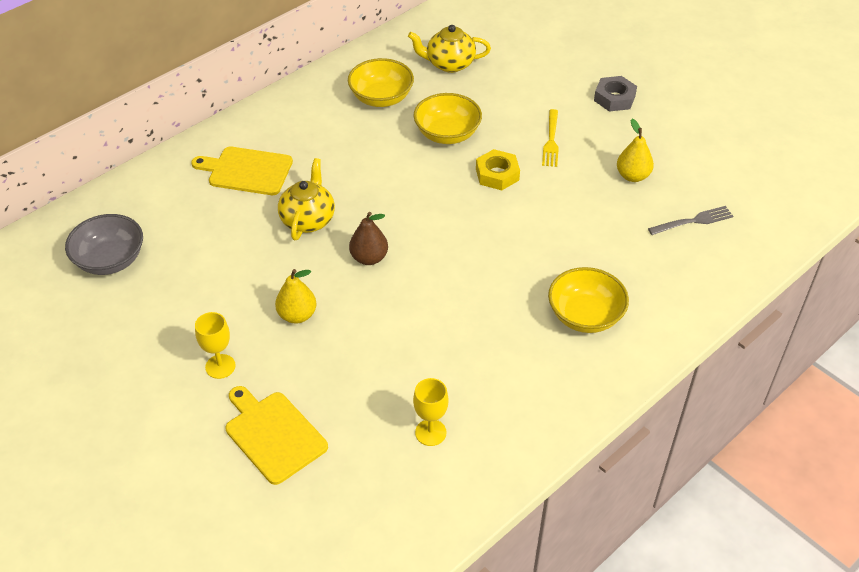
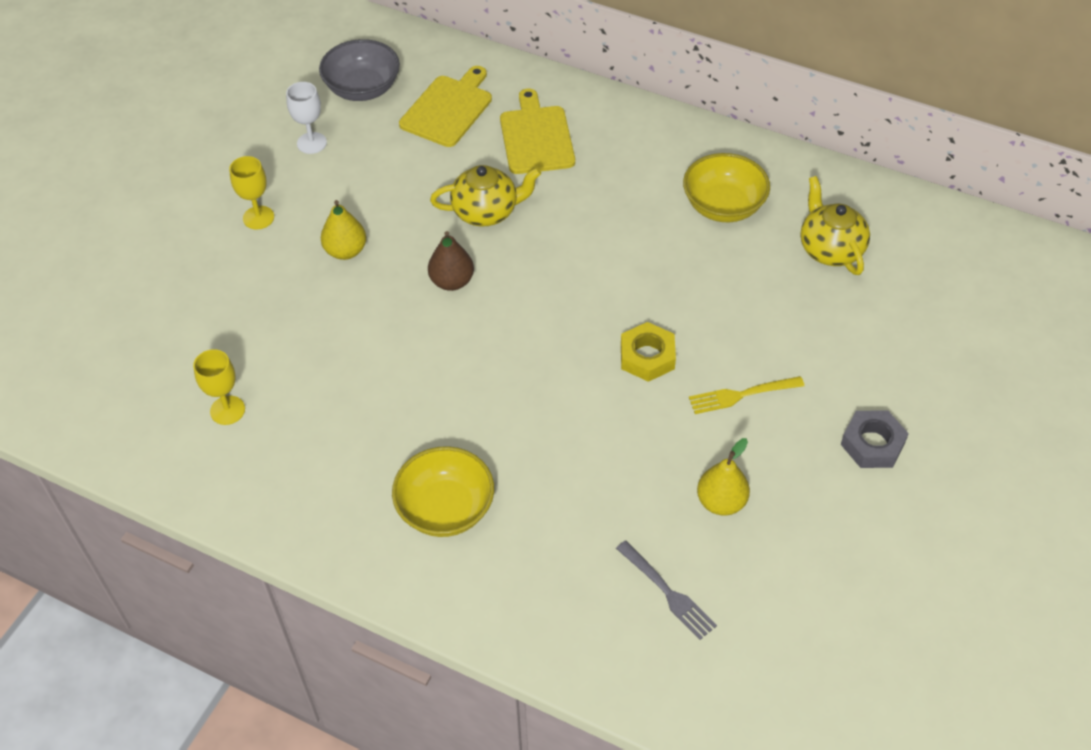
camera: 70 degrees right, 5 degrees up
yellow cutting board [225,386,328,485] -> yellow cutting board moved to [399,66,492,147]
yellow bowl [413,93,482,144] -> none
none -> white goblet [286,82,327,154]

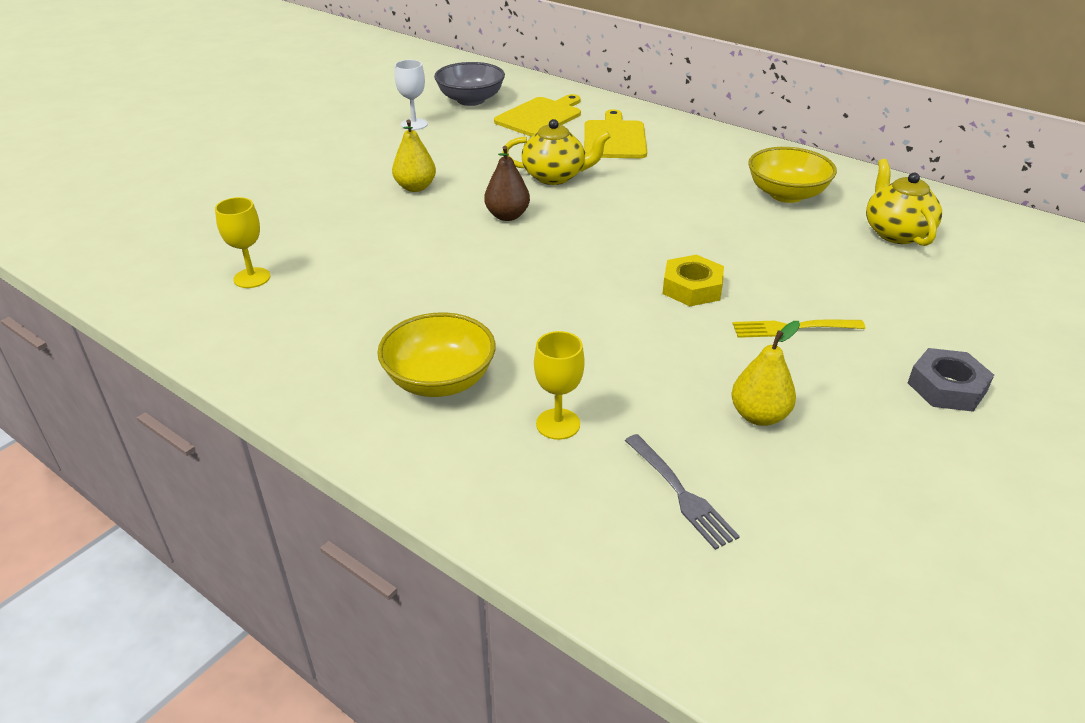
camera: 10 degrees right, 15 degrees down
yellow goblet [229,156,274,230] -> yellow goblet moved to [534,331,585,440]

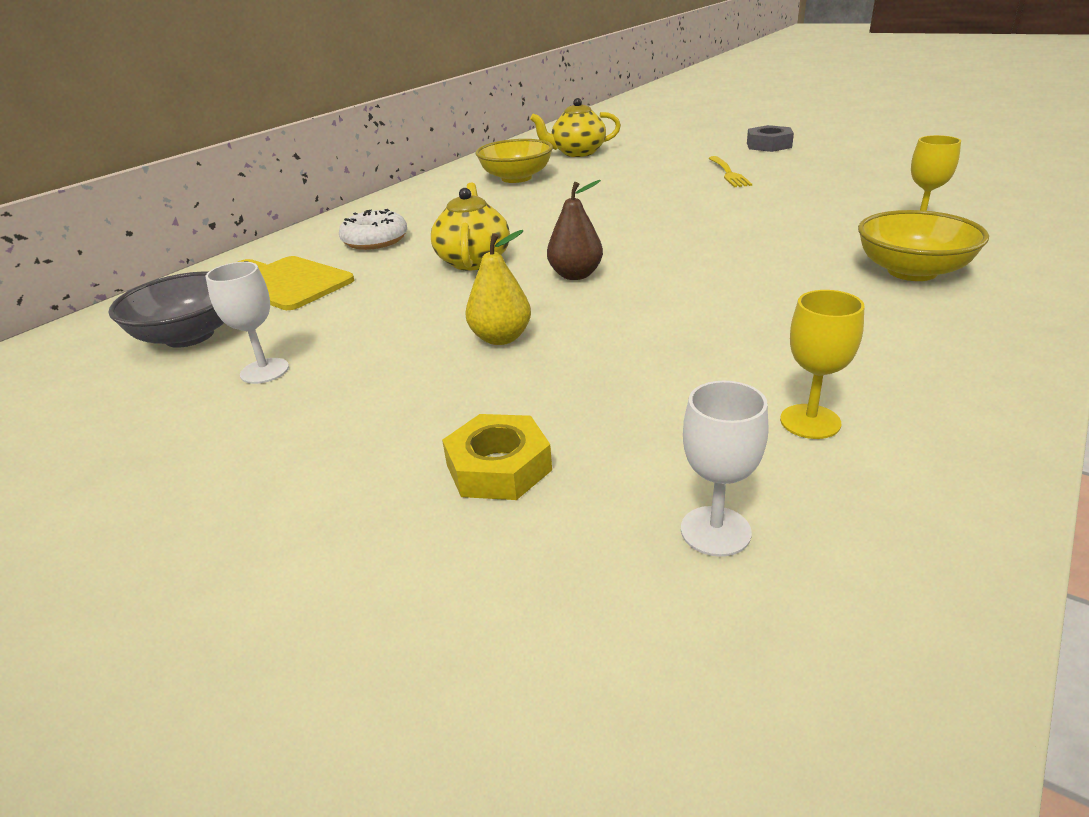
camera: 90 degrees left, 5 degrees down
yellow cutting board [584,109,647,158] -> white donut [339,209,407,250]
grey fork [625,434,740,550] -> none
yellow nut [662,255,724,306] -> yellow nut moved to [442,414,552,500]
yellow pear [731,321,800,426] -> none
none -> white goblet [681,381,768,557]

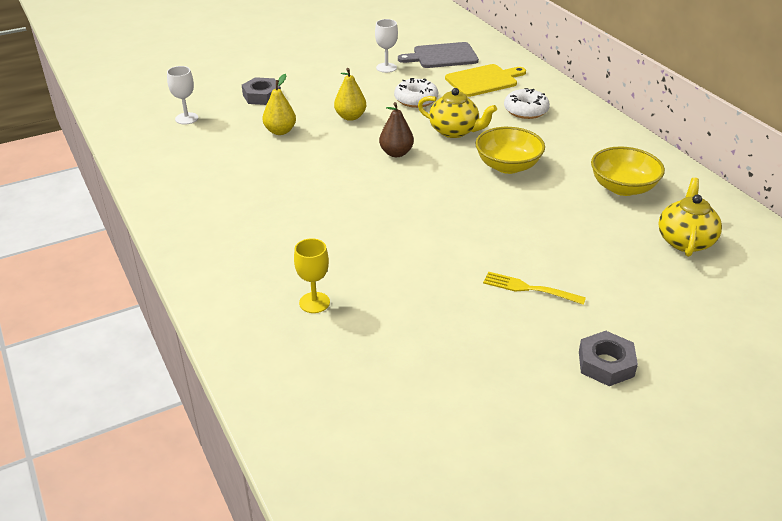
camera: 115 degrees right, 5 degrees up
grey bowl [109,272,224,348] -> grey cutting board [398,42,479,68]
yellow nut [442,414,552,500] -> grey nut [242,77,281,105]
yellow goblet [780,290,864,439] -> none
yellow bowl [858,210,989,281] -> yellow bowl moved to [475,127,545,174]
none -> yellow pear [263,74,296,135]
none -> white donut [394,78,438,108]

